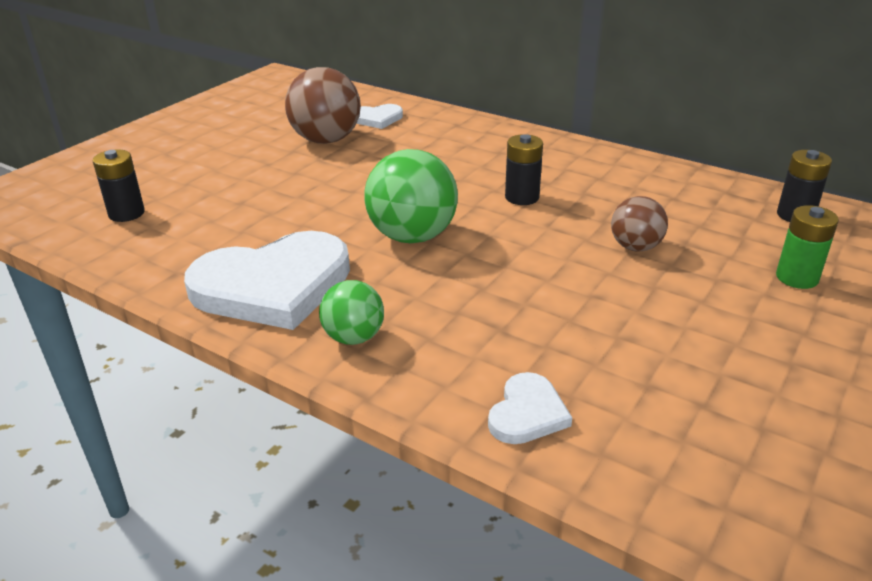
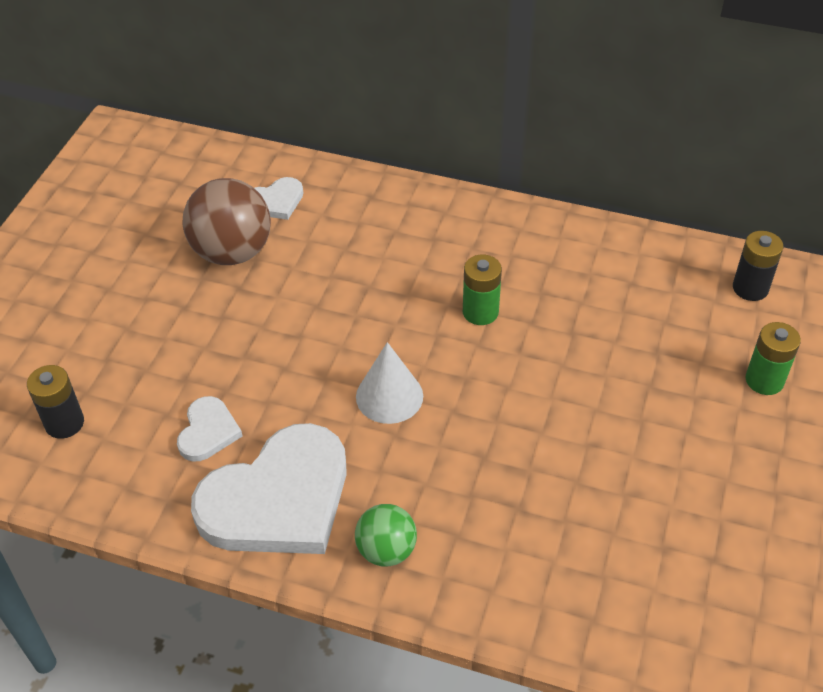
camera: 15 degrees left, 15 degrees up
green ball [364,149,458,243] -> white cone [356,342,423,424]
white heart [488,372,572,444] -> white heart moved to [177,396,243,462]
black battery [505,134,543,205] -> green battery [463,255,502,325]
brown ball [611,196,668,251] -> none

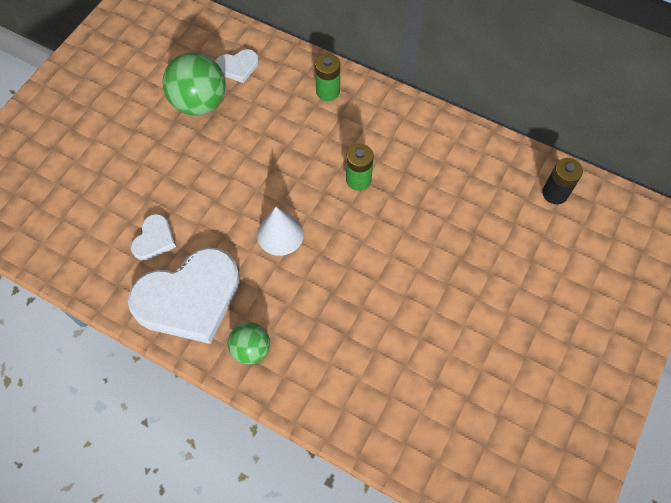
camera: 10 degrees right, 15 degrees up
black battery [27,365,84,439] -> none
brown ball [183,178,271,265] -> green ball [163,52,225,116]
green battery [746,322,801,395] -> green battery moved to [315,54,340,101]

